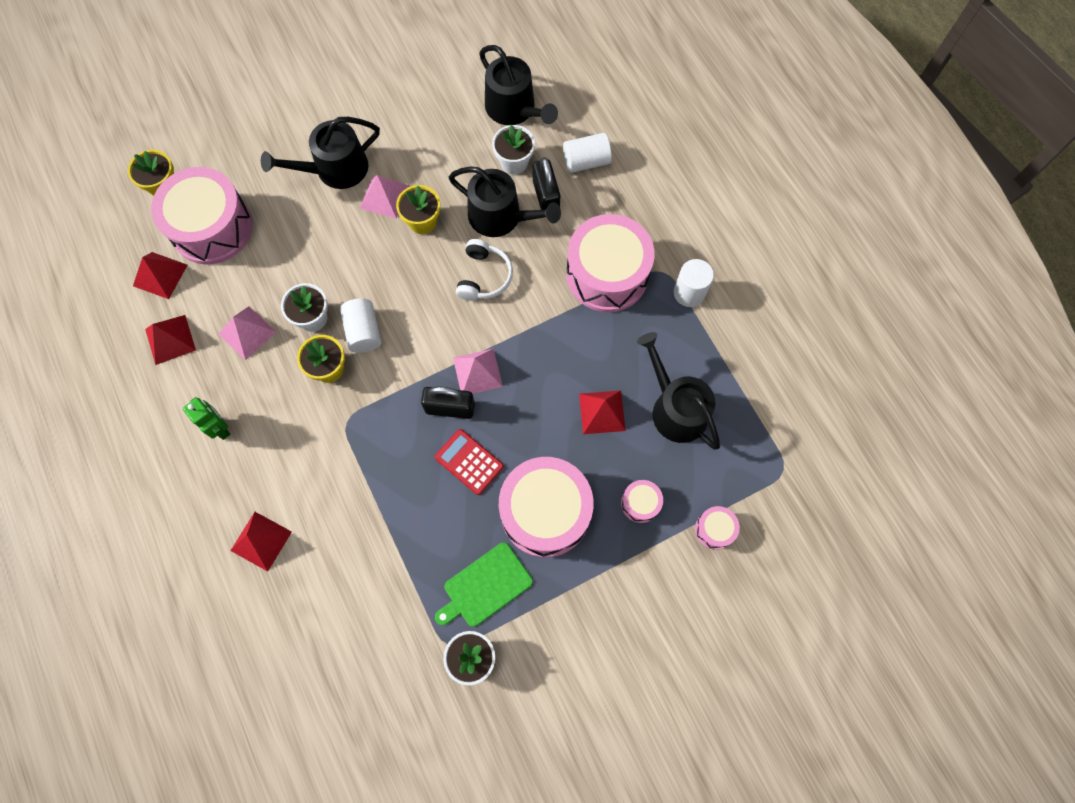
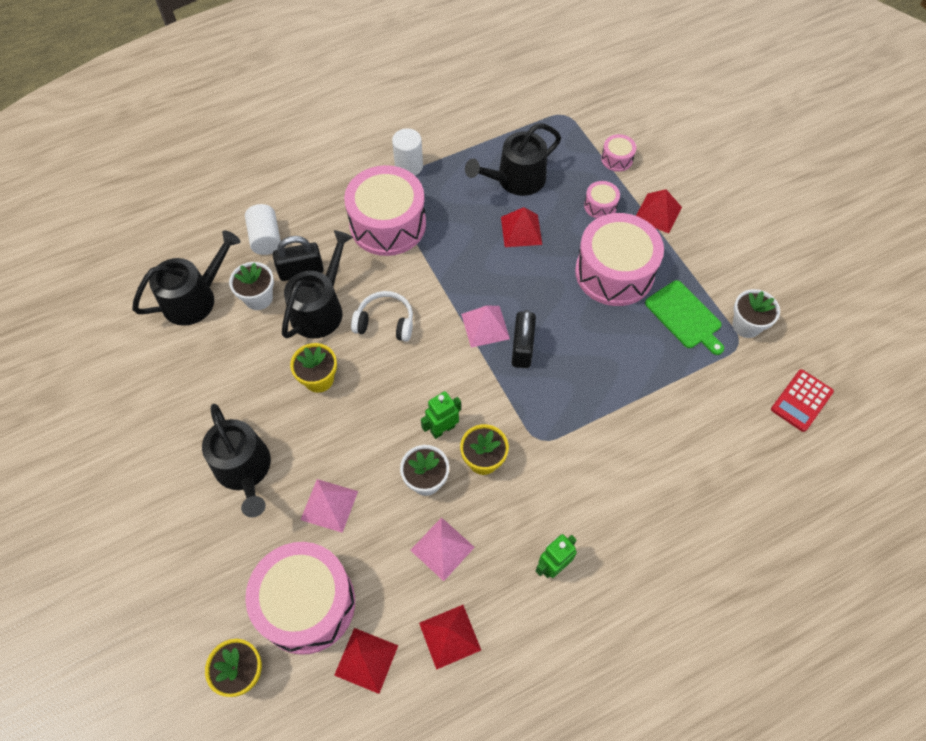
camera: 90 degrees left, 10 degrees down
red pyramid [230,512,292,572] -> red pyramid moved to [636,189,682,234]
white cylinder [340,298,381,353] -> green robot [421,391,461,439]
pink pyramid [360,176,410,219] -> pink pyramid moved to [300,479,358,533]
red calculator [435,429,504,495] -> red calculator moved to [771,369,834,432]

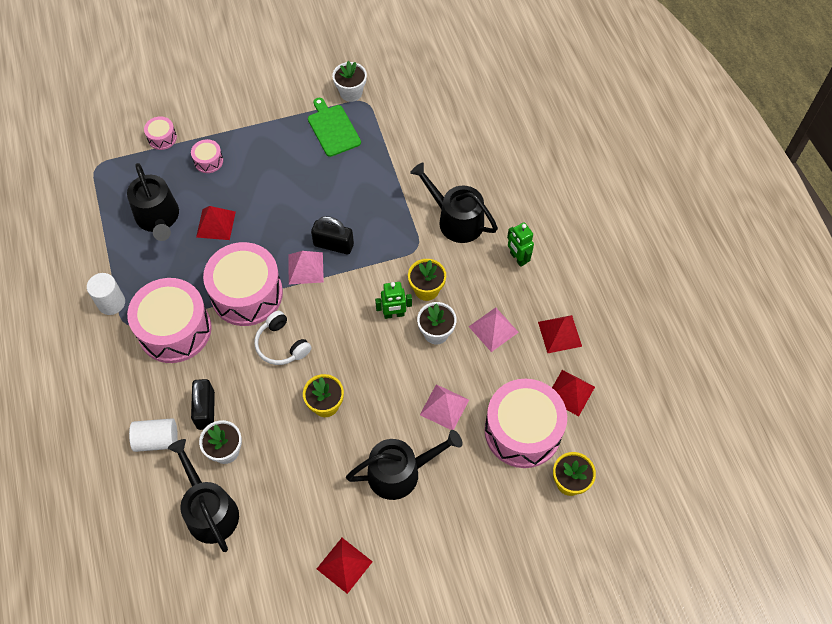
camera: 80 degrees left, 0 degrees up
black watering can [282,230,353,339] -> black watering can moved to [410,162,498,243]
white headphones [351,291,413,342] -> white headphones turned 60 degrees counterclockwise [254,311,312,365]
green robot [421,391,461,439] -> green robot turned 75 degrees counterclockwise [375,282,412,319]
pink drum [575,213,664,306] -> pink drum moved to [203,242,283,326]
red pyramid [636,189,682,234] -> red pyramid moved to [317,538,373,594]
green cutting board [645,280,724,355] -> green cutting board turned 90 degrees counterclockwise [308,98,361,157]
red calculator [771,369,834,432] -> none

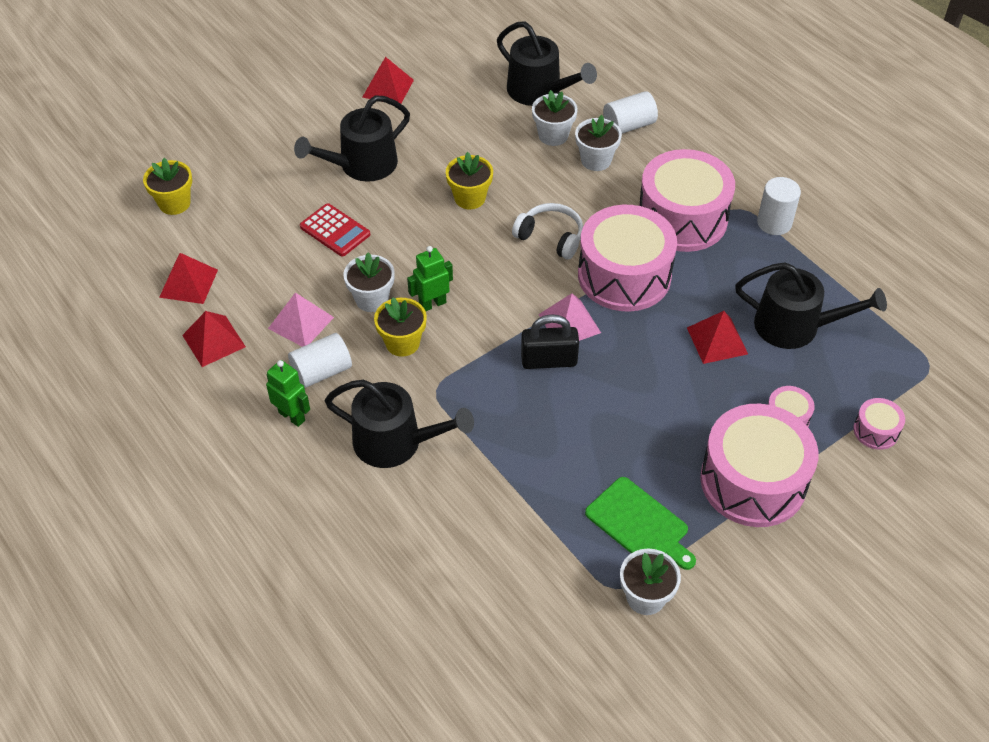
camera: 160 degrees right, 10 degrees down
black watering can [127,163,179,241] -> black watering can turned 150 degrees clockwise [735,262,887,349]
black padlock [191,379,215,430] -> white flower pot [575,115,622,171]
pink pyramid [420,384,469,430] -> red calculator [300,203,370,257]
pink drum [485,379,567,468] -> pink drum moved to [700,404,819,527]
none -> white cylinder [288,333,352,388]

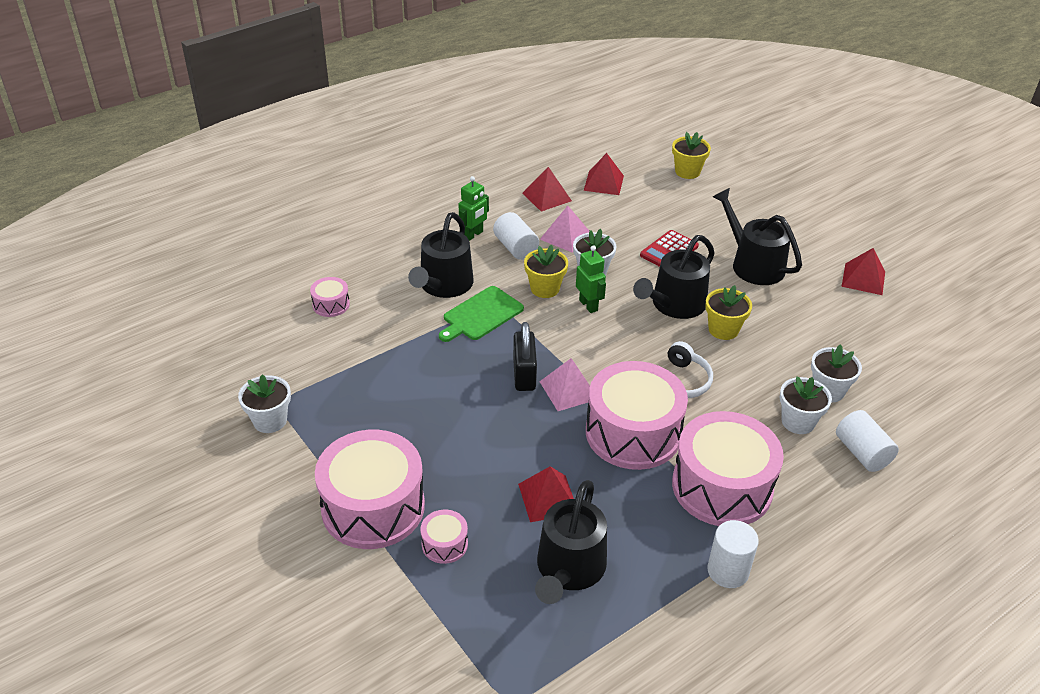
camera: 90 degrees right, 10 degrees down
black watering can [497,21,597,106] -> black watering can moved to [633,235,715,319]
green cutting board [585,477,696,570] -> green cutting board moved to [439,286,524,342]
pink drum [853,398,905,450] -> pink drum moved to [310,277,350,317]

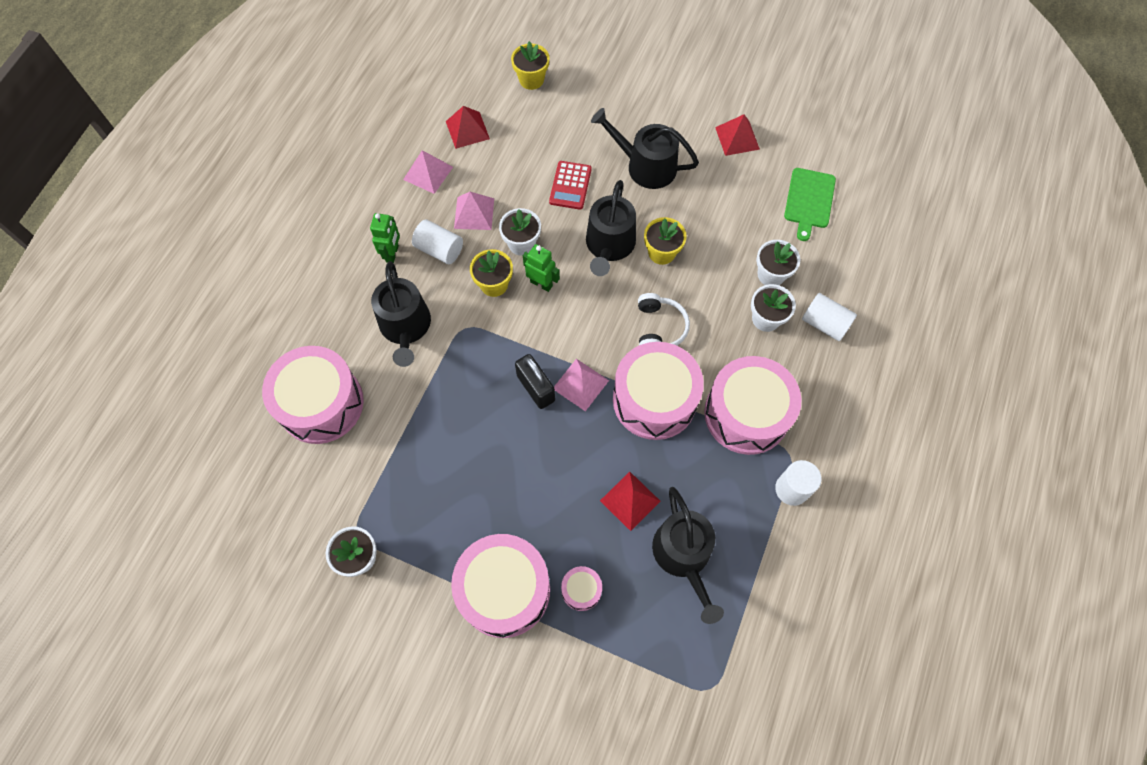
camera: 30 degrees left, 25 degrees up
pink drum [310,277,350,317] -> pink drum [262,346,364,444], size x2.29
green cutting board [439,286,524,342] -> green cutting board moved to [784,168,836,241]
red pyramid [522,167,572,212] -> pink pyramid [403,150,453,194]

